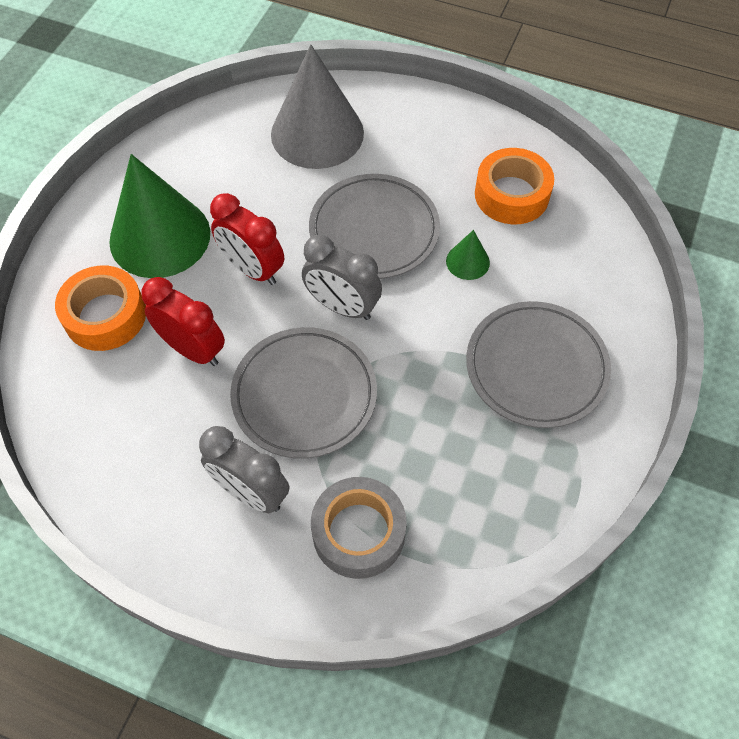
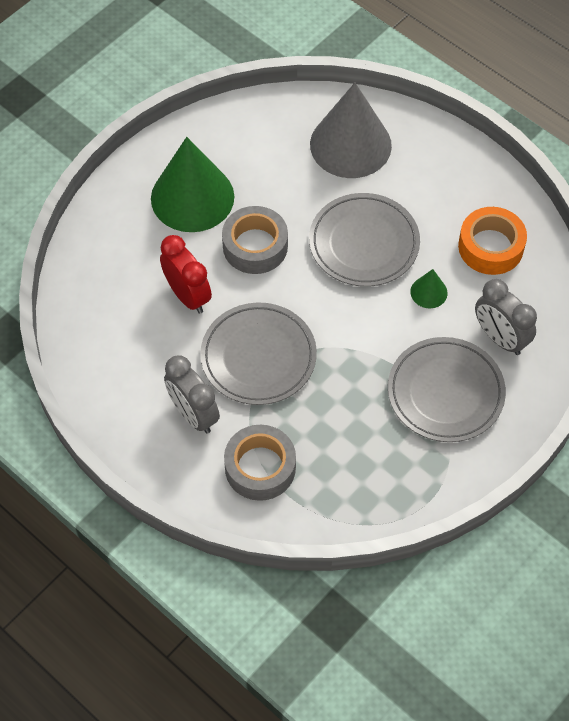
camera: 20 degrees right, 0 degrees up
orange tape [55,265,146,351] -> none
red clock [210,193,284,285] -> grey tape [222,206,288,274]
grey clock [302,235,382,320] -> grey clock moved to [475,279,537,355]

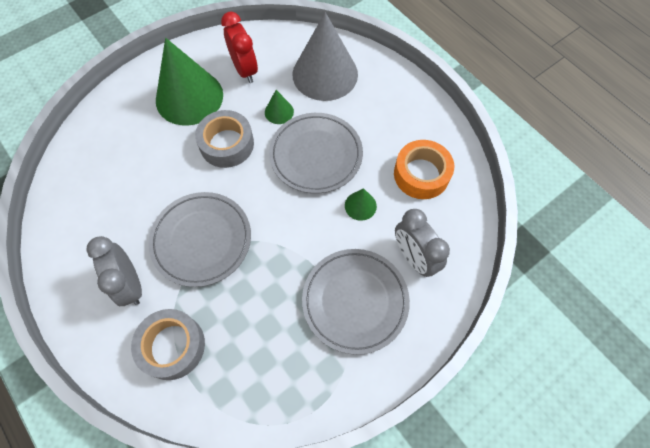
camera: 10 degrees right, 5 degrees up
red clock [160,235,212,314] -> red clock moved to [221,11,258,83]
none -> green cone [265,90,294,124]

